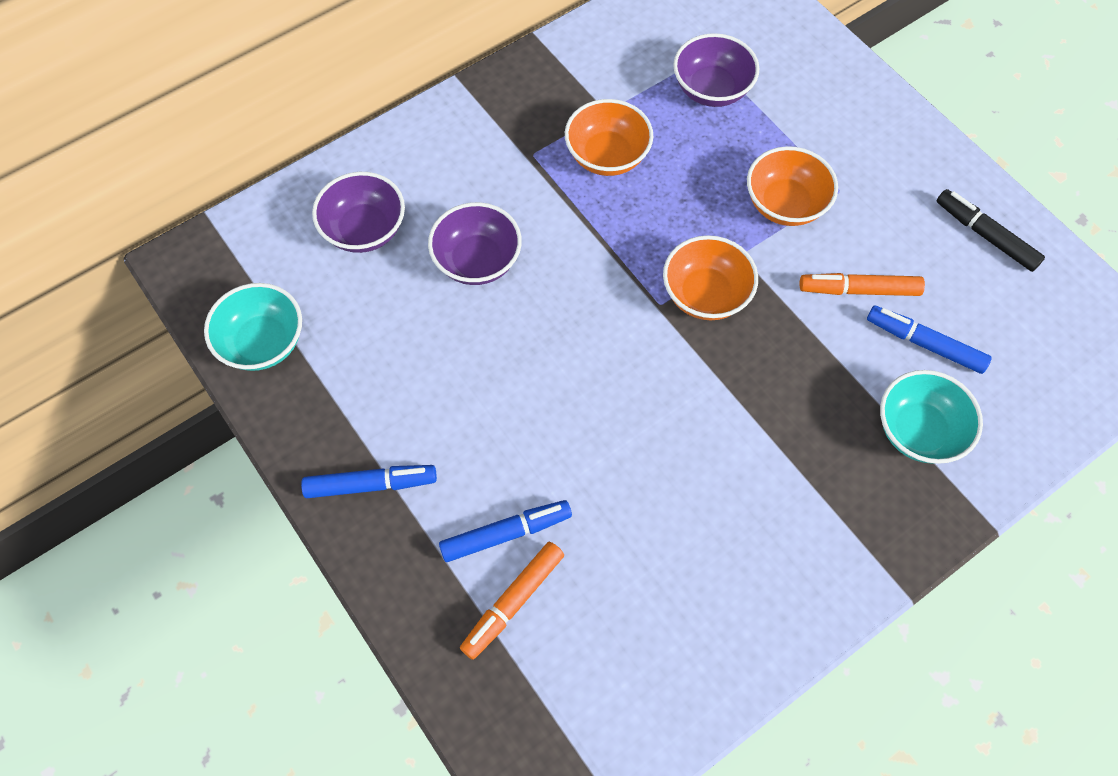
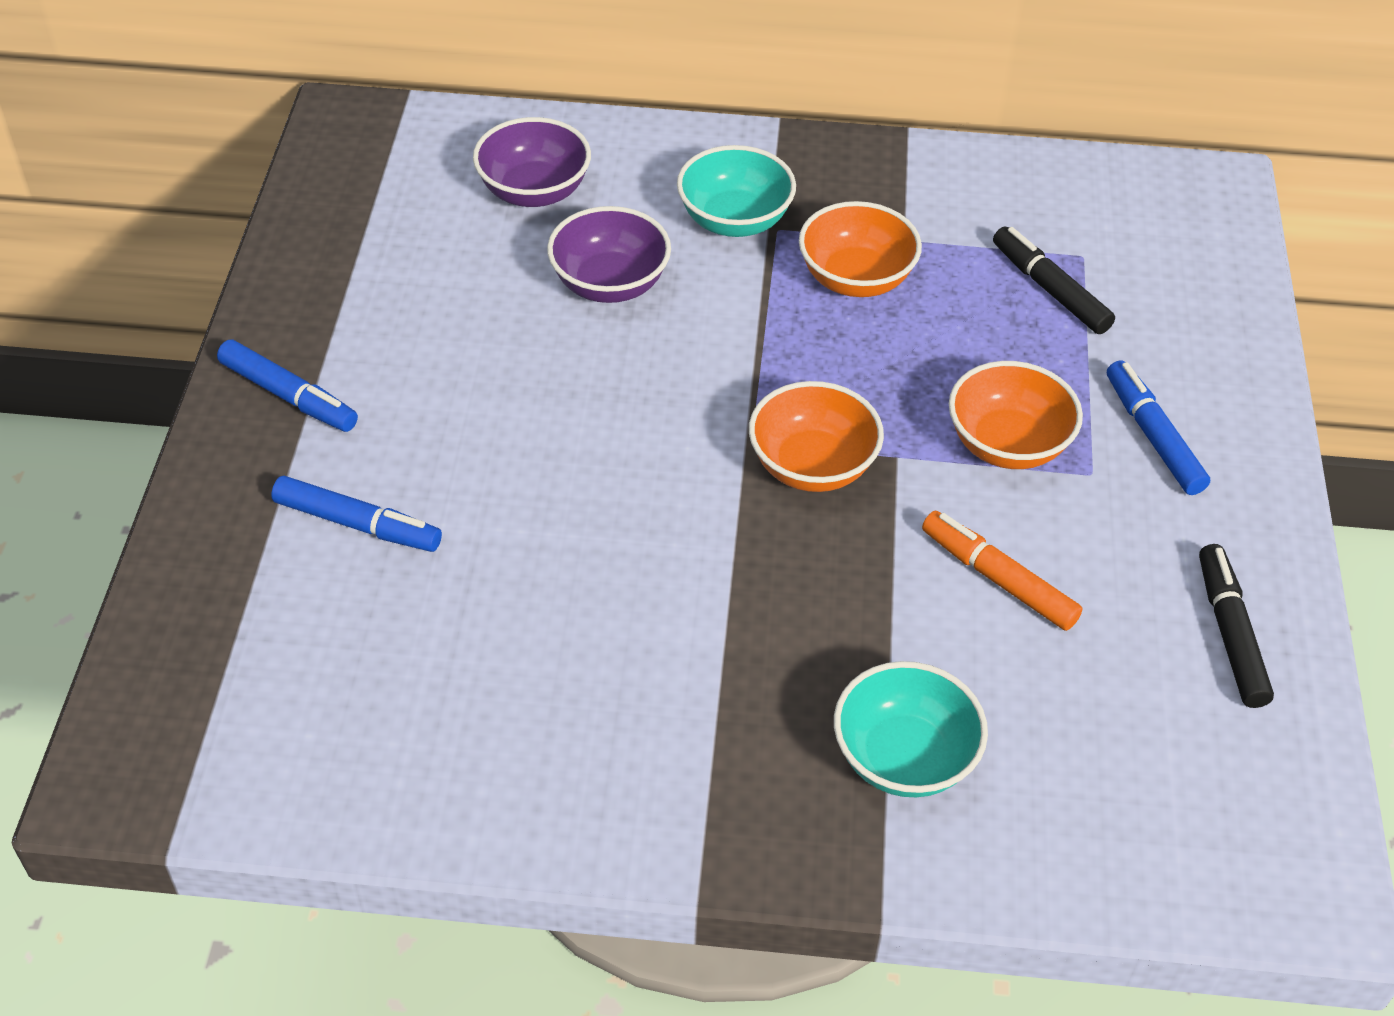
camera: 40 degrees right, 15 degrees down
turquoise bowl [204,283,302,371] -> turquoise bowl moved to [677,145,796,237]
orange marker [460,542,564,660] -> none
purple bowl [673,33,759,107] -> black marker [993,226,1115,334]
blue marker [867,306,992,374] -> blue marker moved to [1107,360,1210,495]

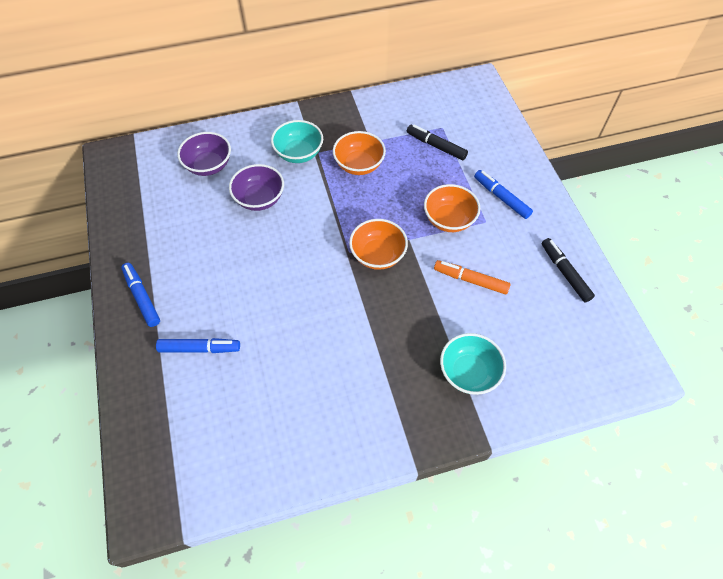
camera: 20 degrees left, 10 degrees up
blue marker [217,340,358,432] -> blue marker turned 135 degrees counterclockwise [121,263,160,327]

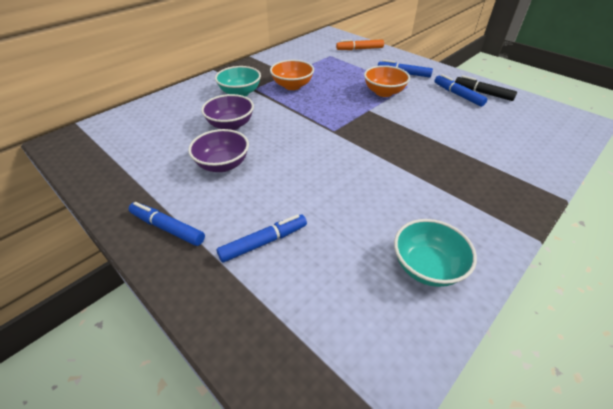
camera: 30 degrees left, 15 degrees down
purple bowl [177,132,231,176] -> purple bowl moved to [188,129,249,172]
orange bowl [349,219,408,270] -> none
black marker [407,124,468,160] -> none
orange marker [434,260,511,294] -> orange marker moved to [336,39,384,50]
turquoise bowl [440,333,506,395] -> turquoise bowl moved to [394,219,477,287]
none -> blue marker [434,74,488,107]

